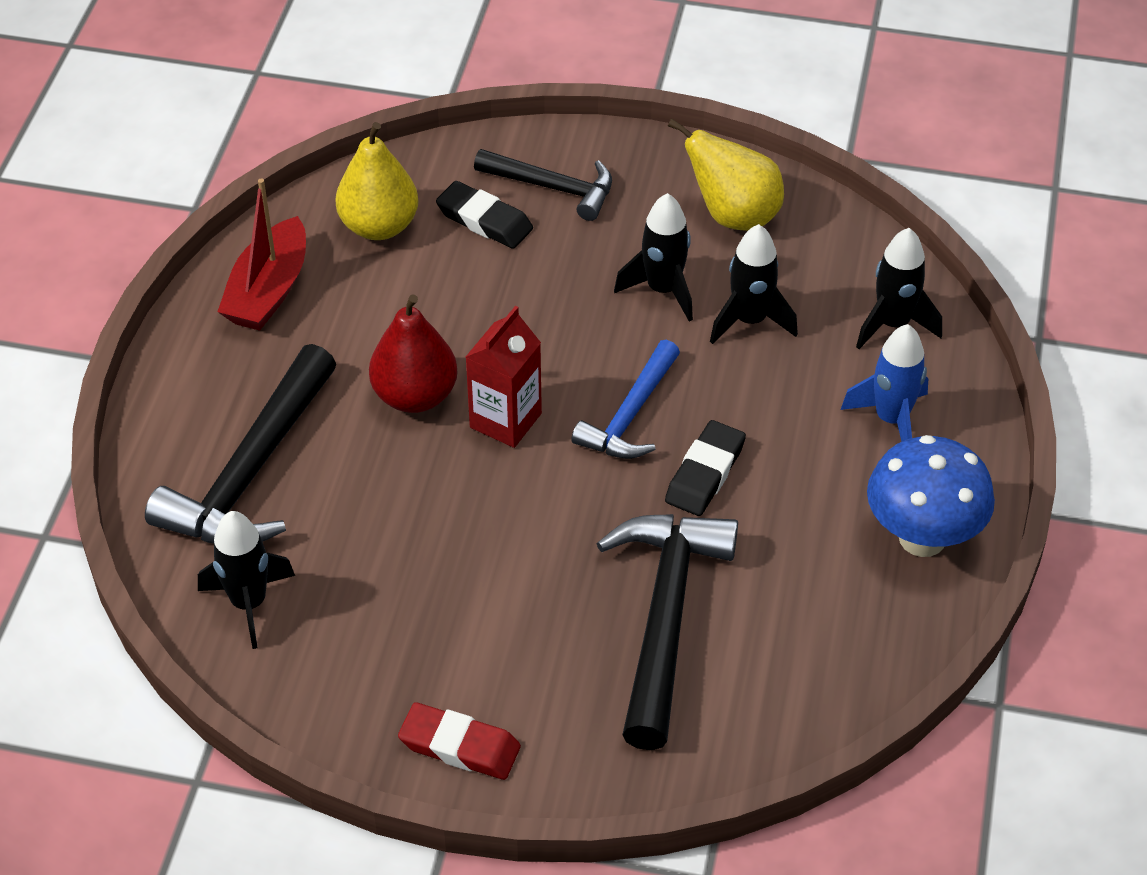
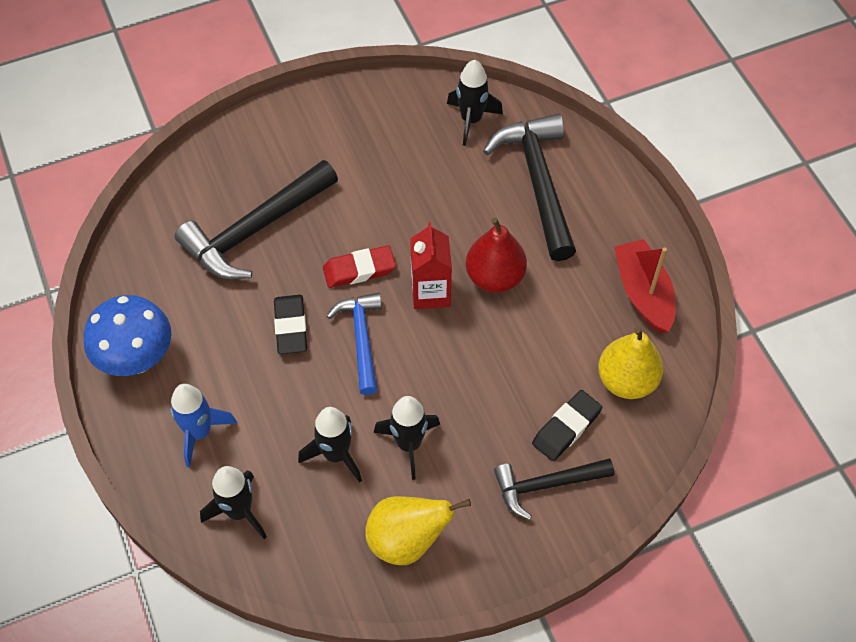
camera: 145 degrees right, 10 degrees up
red eraser [398,702,521,780] -> red eraser moved to [323,246,396,288]
black eraser [436,181,533,249] -> black eraser turned 45 degrees counterclockwise [532,390,602,461]
black hammer [596,514,738,750] -> black hammer turned 75 degrees clockwise [175,160,338,280]

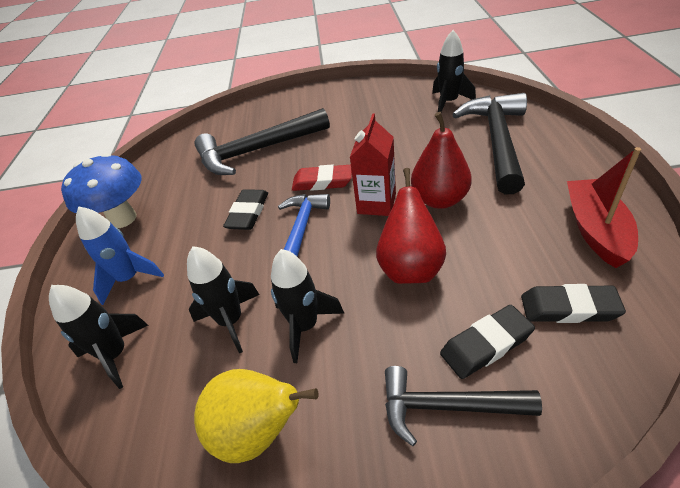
camera: 25 degrees right, 15 degrees down
yellow pear [598,327,663,399] -> black eraser [521,284,626,323]
none -> red pear [376,168,446,284]

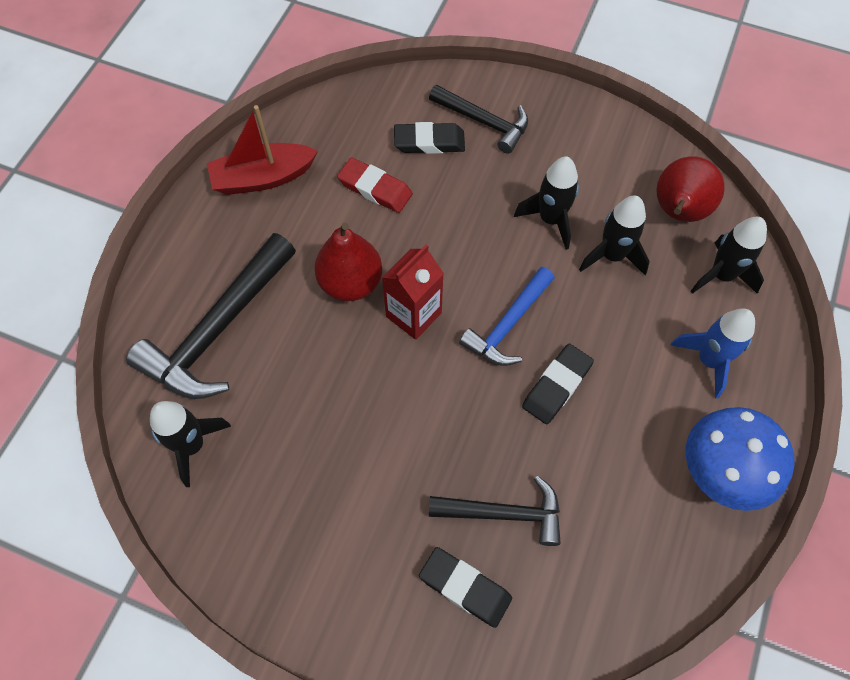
camera: 160 degrees left, 20 degrees up
yellow pear [194,369,318,463] -> none
black hammer [195,108,330,175] -> black hammer [429,476,561,546], size x0.61
red eraser [292,164,352,191] -> red eraser moved to [337,157,413,213]
red pear [376,168,446,284] -> red pear moved to [656,156,725,222]
black eraser [521,284,626,323] -> black eraser moved to [419,547,512,628]
red boat [567,147,641,268] -> red boat turned 45 degrees clockwise [207,105,318,195]

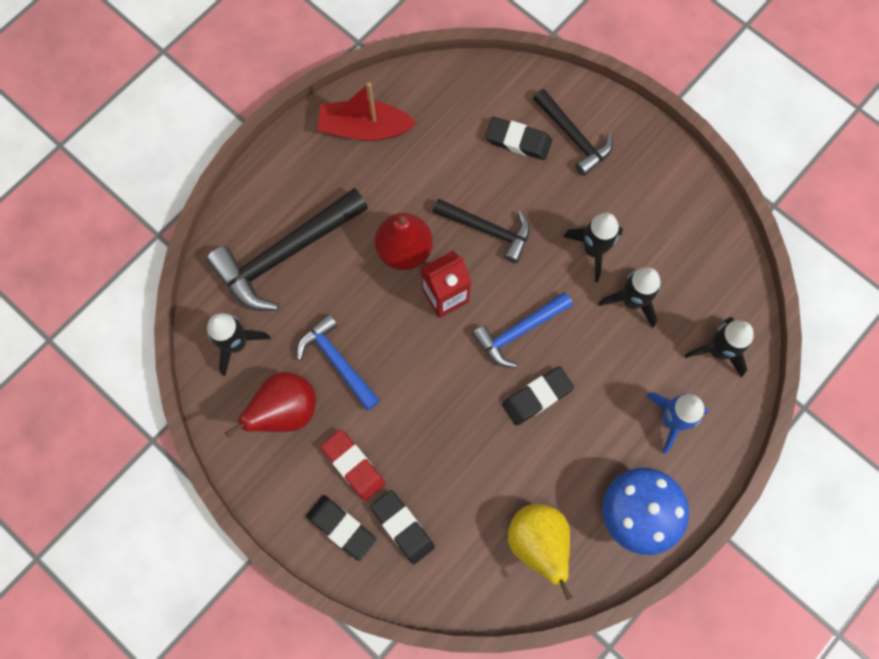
camera: 20 degrees right, 10 degrees up
red eraser [337,157,413,213] -> red eraser moved to [321,429,385,501]
black hammer [429,476,561,546] -> black hammer moved to [433,199,530,263]
red pear [656,156,725,222] -> red pear moved to [225,372,316,438]
none -> blue hammer [297,314,380,411]
none -> black eraser [306,495,376,561]
none -> yellow pear [508,504,573,600]

